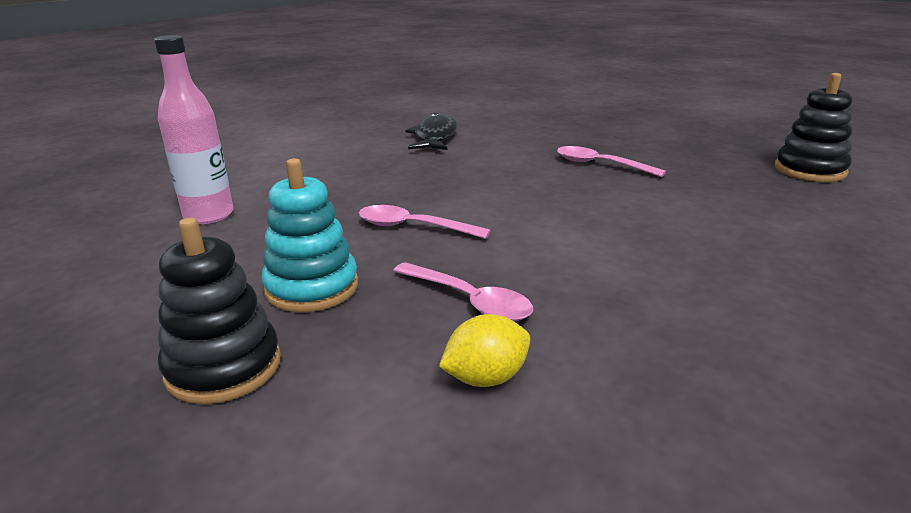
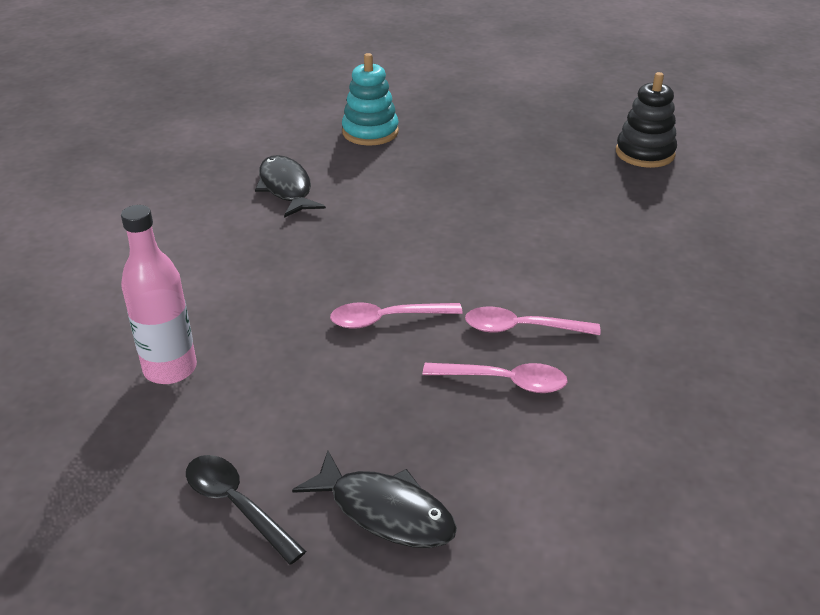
camera: 30 degrees left, 10 degrees up
black stacking toy [158,217,281,404] -> black fish [292,451,457,548]
turquoise stacking toy [262,158,358,312] -> turquoise stacking toy moved to [342,53,399,146]
yellow lemon [439,314,530,387] -> none
pink spoon [557,146,666,177] -> pink spoon moved to [465,306,600,335]
none -> black spoon [186,455,306,565]

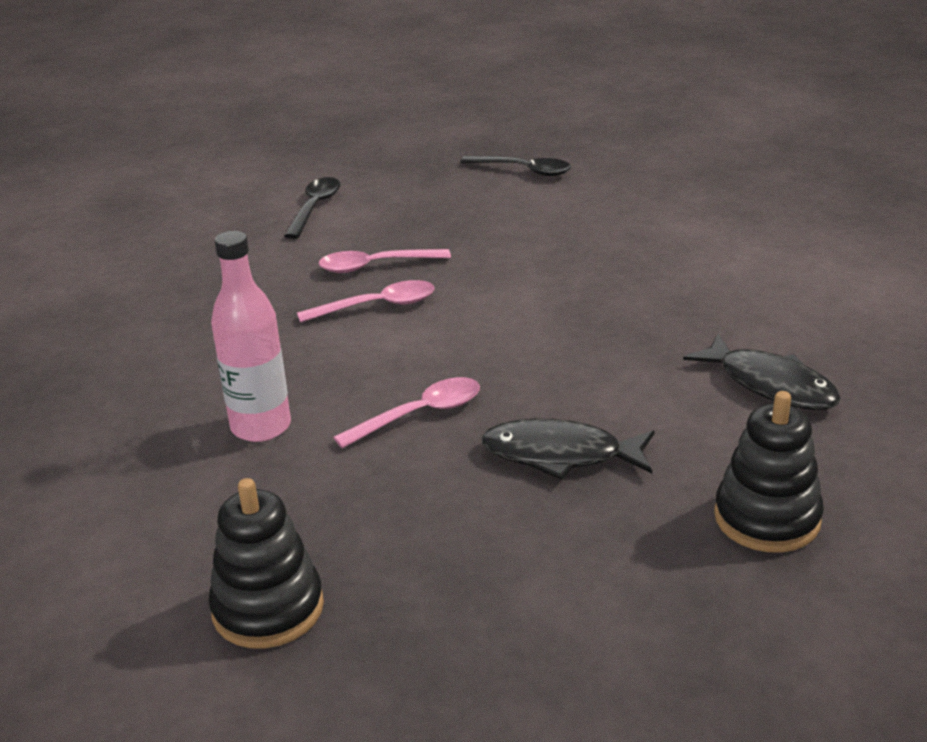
camera: 160 degrees right, 5 degrees down
pink bottle [121,205,197,384] -> pink bottle moved to [211,231,291,442]
black fish [292,451,457,548] -> black fish moved to [481,419,654,480]
pink spoon [330,302,463,329] -> pink spoon moved to [333,377,480,448]
turquoise stacking toy [342,53,399,146] -> black stacking toy [714,391,824,552]
none -> black spoon [284,177,340,239]

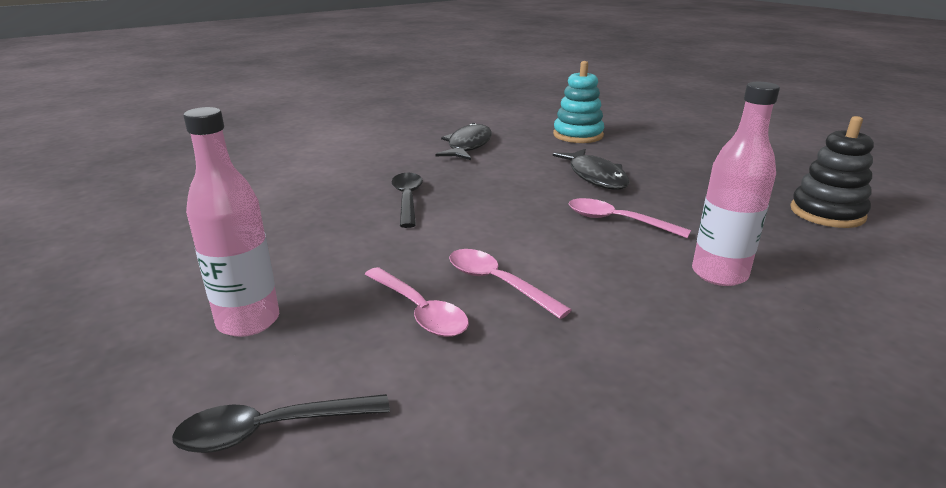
camera: 120 degrees left, 5 degrees down
black spoon [460,156,571,176] -> black spoon moved to [392,173,423,228]
black stacking toy [714,391,824,552] -> turquoise stacking toy [553,61,605,143]
none -> pink bottle [183,107,279,337]

